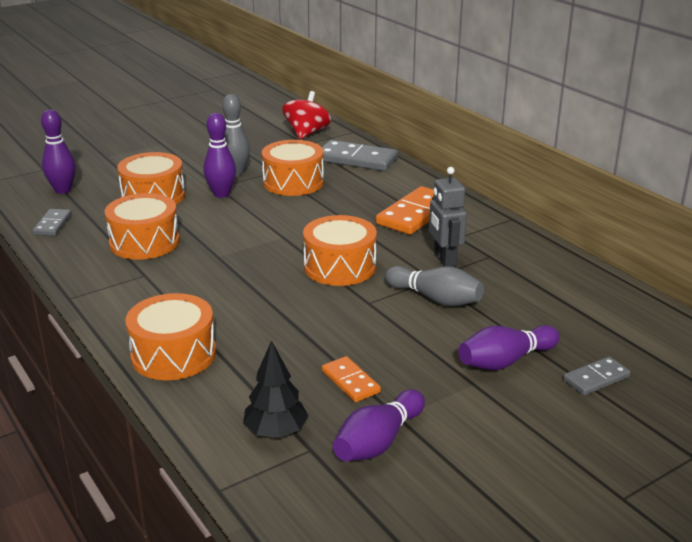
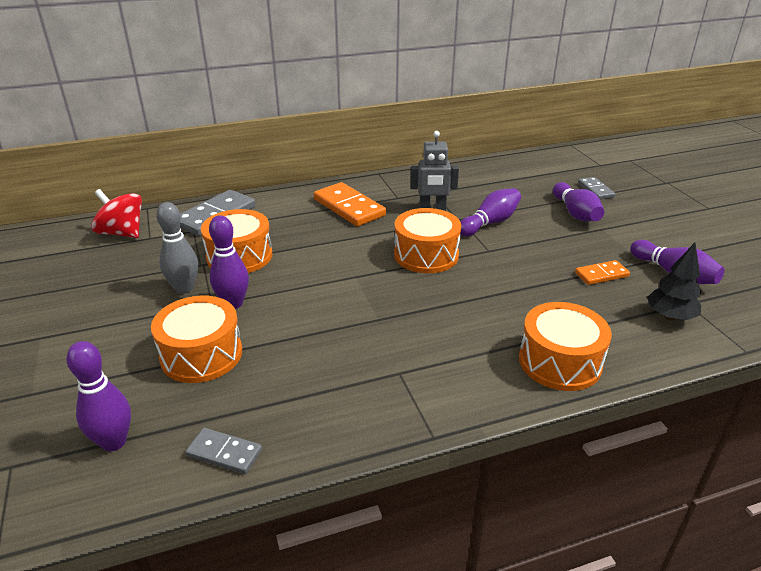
camera: 75 degrees left, 5 degrees up
orange drum [105,193,180,260] -> none
grey bowling pin [385,266,484,306] -> purple bowling pin [460,188,521,236]

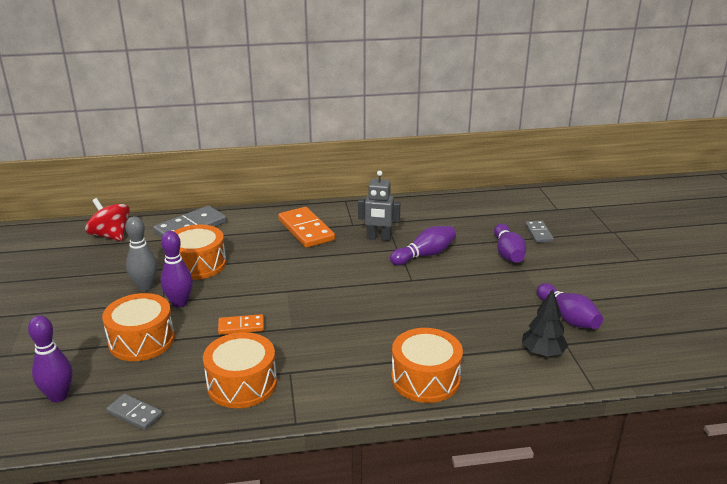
camera: 10 degrees right, 5 degrees down
orange drum [394,208,461,273] -> orange drum moved to [203,332,277,408]
orange domino [575,260,630,285] -> orange domino moved to [218,314,264,335]

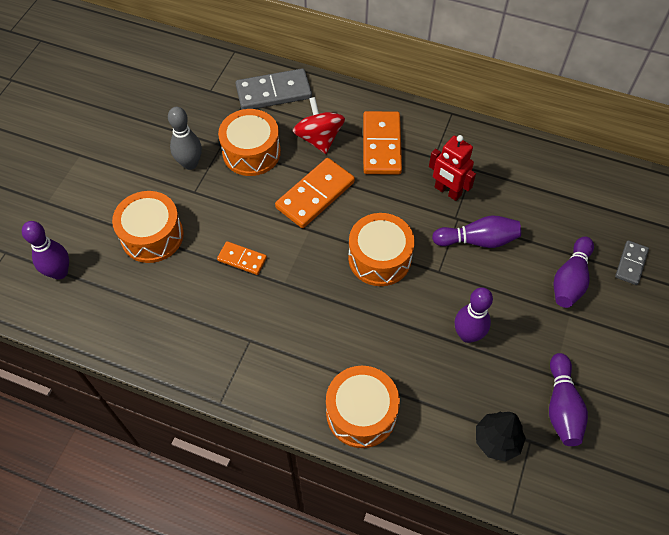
camera: 30 degrees right, 30 degrees up
red spinning top [85,198,130,241] -> red spinning top moved to [293,97,345,154]
grey domino [106,394,163,430] -> none
purple bowling pin [161,231,193,308] -> purple bowling pin moved to [455,287,493,343]
orange drum [203,332,277,408] -> orange drum moved to [348,213,415,286]
grey robot [358,171,400,241] -> red robot [429,135,476,201]
none -> orange domino [275,158,355,228]

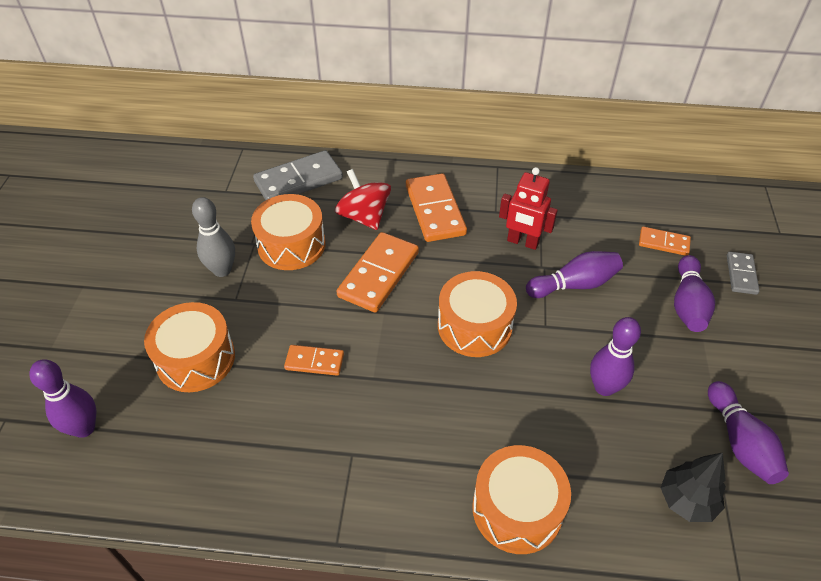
camera: 15 degrees left, 10 degrees down
none -> orange domino [639,227,691,256]

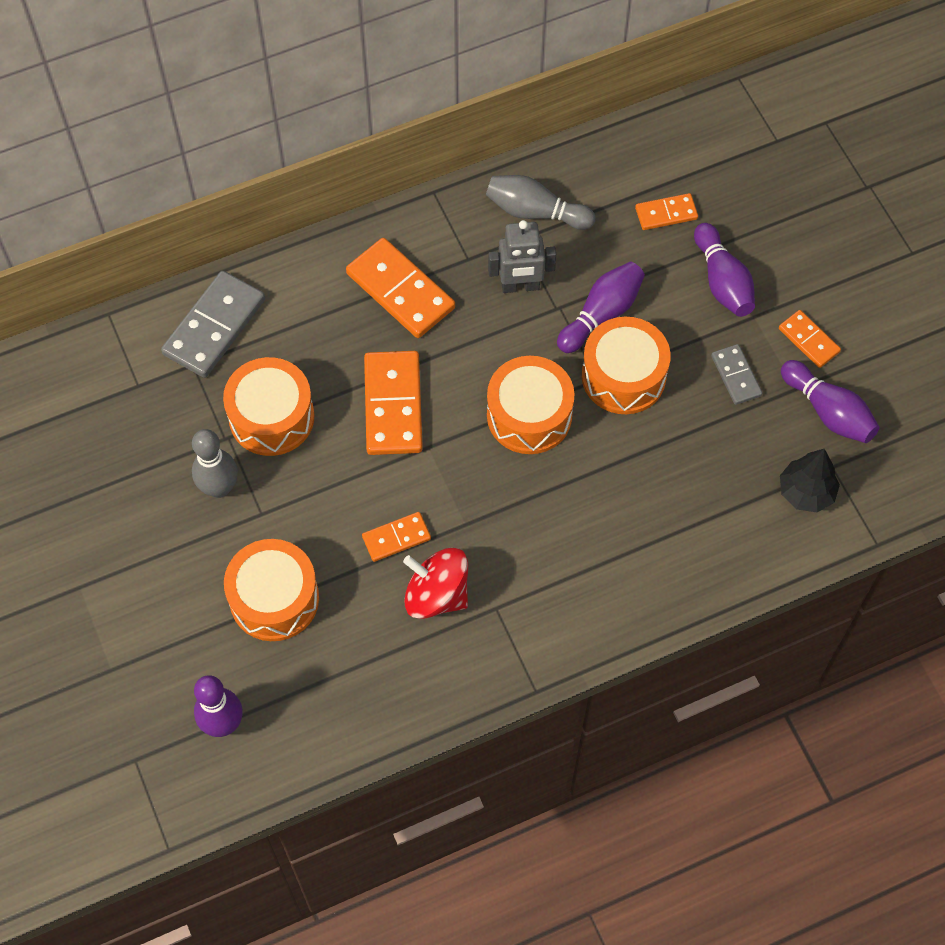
camera: 30 degrees left, 15 degrees up
red spinning top [335,169,391,230] -> red spinning top moved to [403,548,468,619]
orange drum [472,445,571,554] -> orange drum moved to [582,317,671,414]
red robot [499,167,558,250] -> grey robot [488,220,556,293]
purple bowling pin [590,317,641,396] -> none
grey domino [727,252,760,295] -> grey domino moved to [711,344,762,405]
none -> grey bowling pin [486,175,595,230]
none -> orange domino [779,310,841,368]

